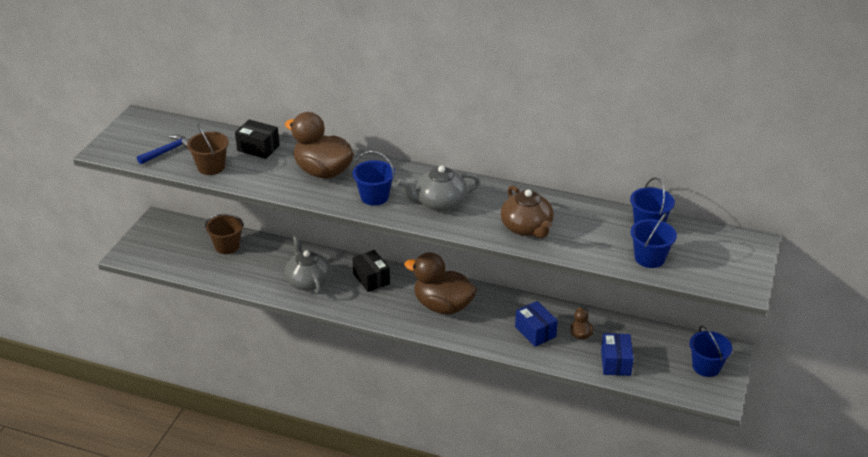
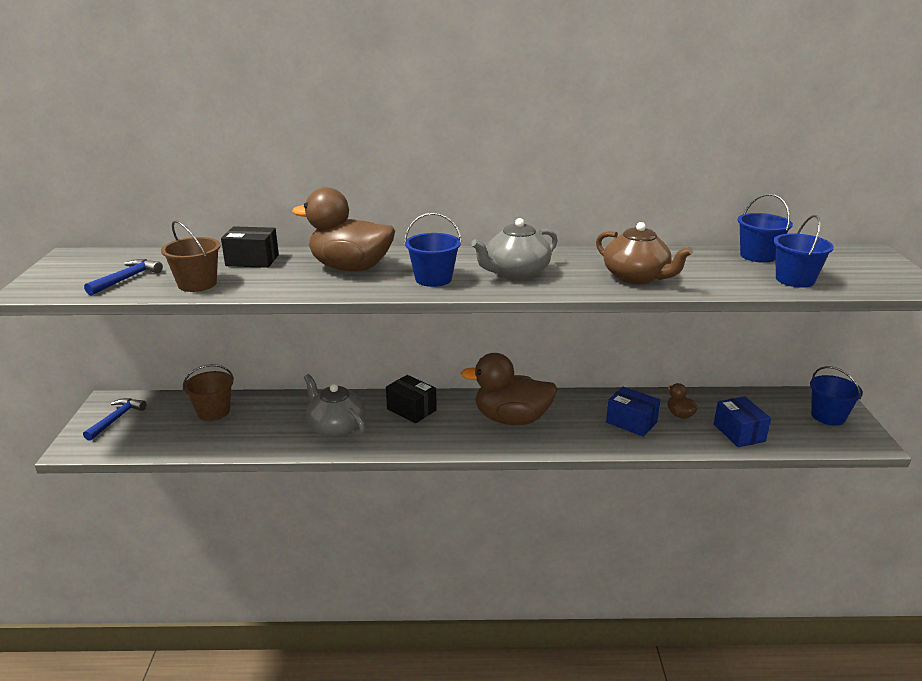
camera: 20 degrees left, 10 degrees down
none -> blue hammer [83,398,146,441]

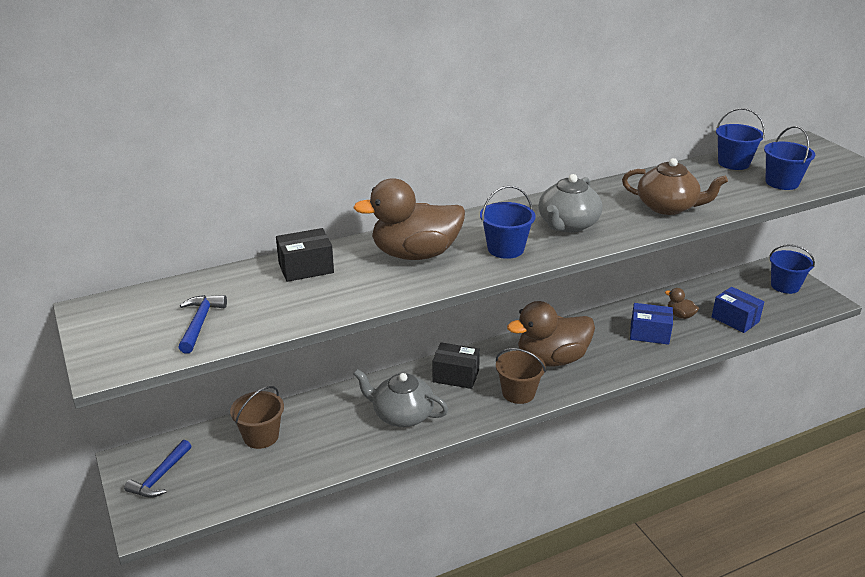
camera: 25 degrees left, 5 degrees up
blue hammer [83,398,146,441] -> blue hammer turned 150 degrees counterclockwise [124,440,191,498]
brown bucket [161,220,221,292] -> brown bucket moved to [496,348,546,404]

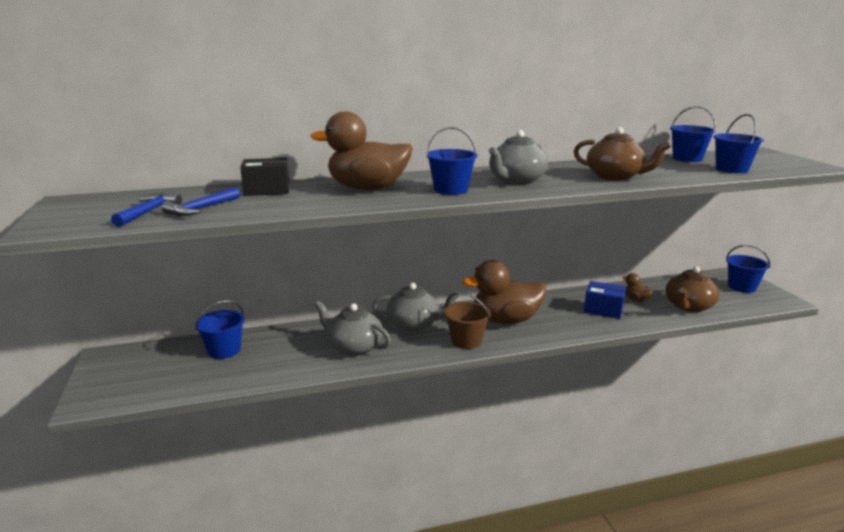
camera: 10 degrees right, 10 degrees down
blue hammer [124,440,191,498] -> blue hammer moved to [162,187,240,216]
brown bucket [230,386,284,449] -> blue bucket [195,300,245,359]
black box [432,342,480,389] -> grey teapot [372,283,460,331]
blue box [712,287,764,333] -> brown teapot [666,266,720,312]

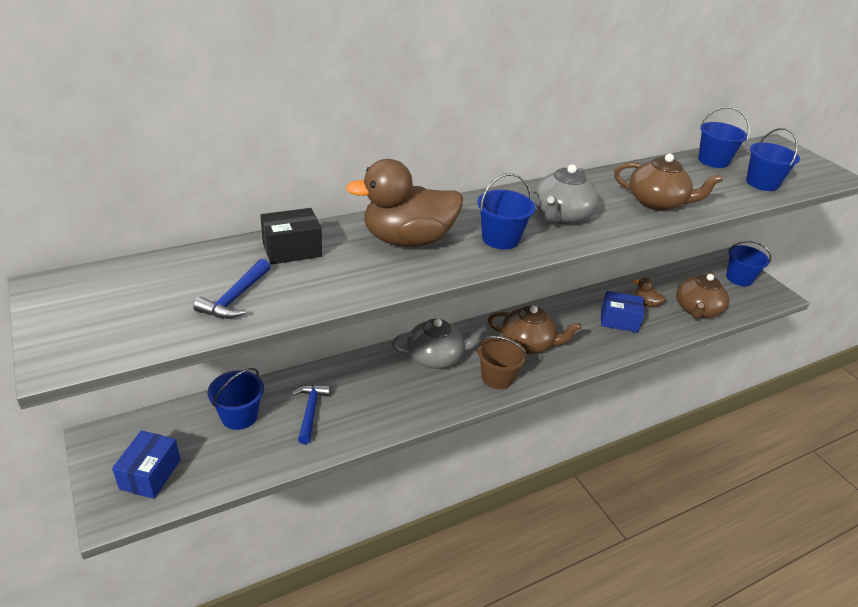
camera: 15 degrees left, 15 degrees up
blue hammer [111,193,182,227] -> blue hammer moved to [292,385,331,444]
grey teapot [314,301,391,356] -> none
brown duck [462,260,546,324] -> brown teapot [488,306,581,354]
none -> blue box [112,430,180,499]

